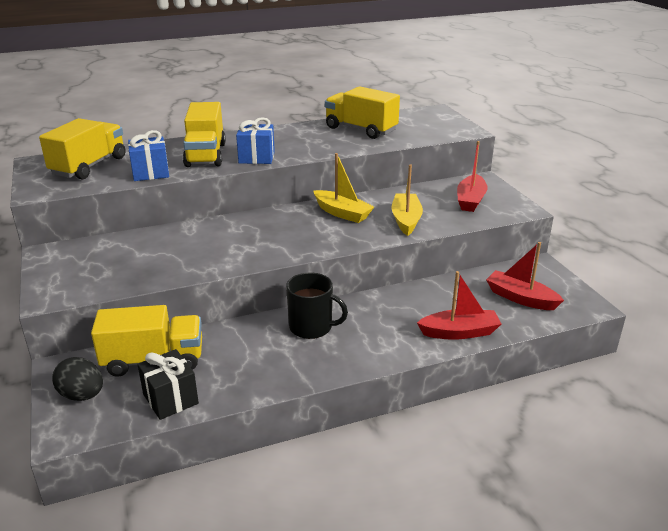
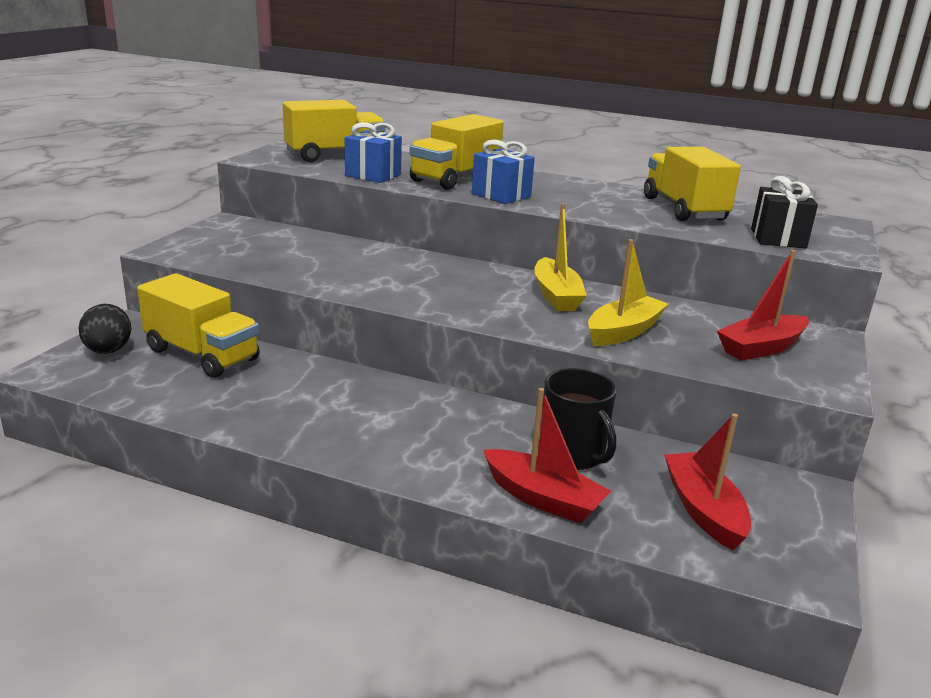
camera: 40 degrees right, 5 degrees down
black gift [137,349,199,420] -> black gift moved to [751,176,818,249]
black mug [286,273,348,339] -> black mug moved to [541,368,617,470]

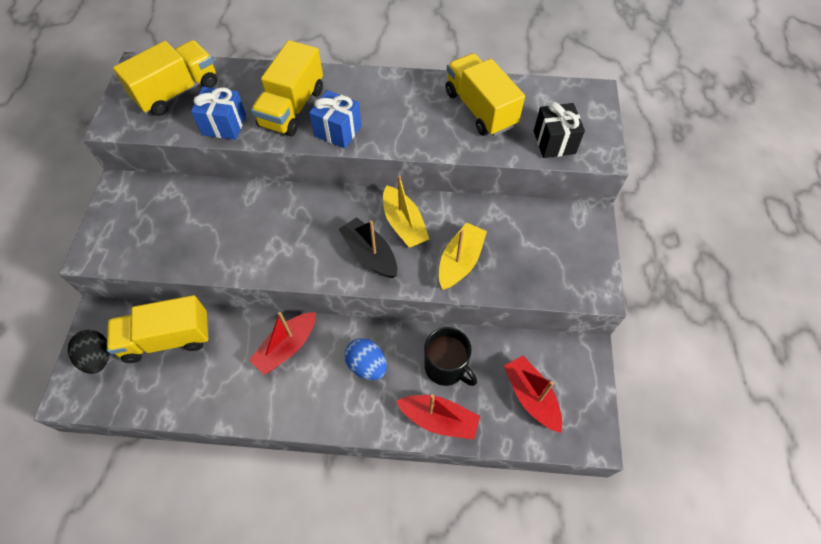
camera: 15 degrees left, 35 degrees up
yellow truck [137,273,260,378] -> yellow truck turned 150 degrees clockwise [107,295,209,363]
red boat [717,250,809,361] -> red boat moved to [249,312,316,375]
none -> black boat [339,217,397,278]
none -> blue egg [344,338,387,380]

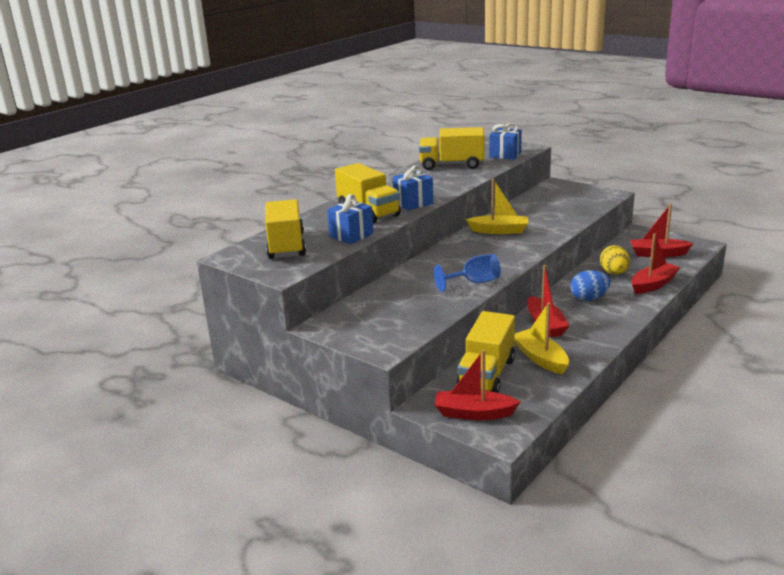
camera: 55 degrees left, 35 degrees down
black egg [68,330,110,374] -> red boat [435,350,520,420]
black boat [339,217,397,278] -> none
black mug [424,327,477,386] -> yellow egg [600,245,630,275]
yellow boat [439,222,487,290] -> yellow boat moved to [515,302,569,374]
black gift [534,102,585,158] -> blue gift [489,123,522,160]
none -> blue goblet [434,254,501,292]

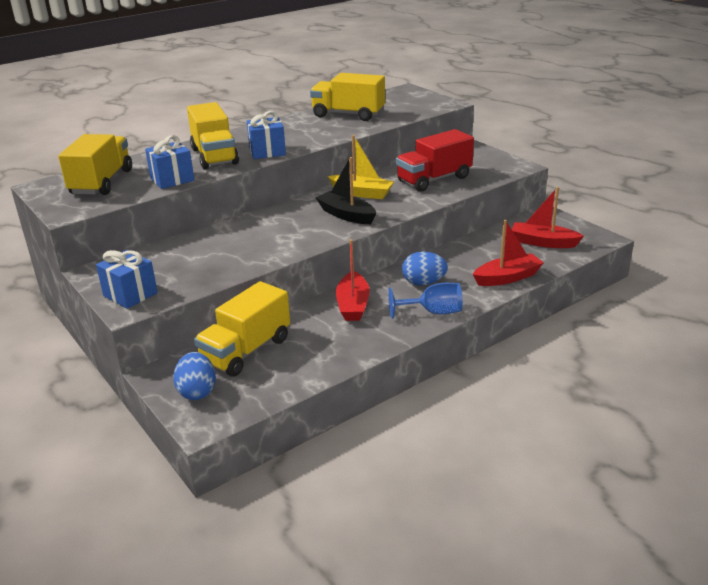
camera: 15 degrees right, 5 degrees up
blue goblet [434,254,501,292] -> blue goblet moved to [388,283,463,319]
red boat [435,350,520,420] -> blue egg [173,352,216,400]
blue gift [489,123,522,160] -> blue gift moved to [96,250,158,309]
yellow boat [515,302,569,374] -> none
yellow egg [600,245,630,275] -> none
none -> black boat [315,157,376,224]
none -> red truck [396,129,474,192]

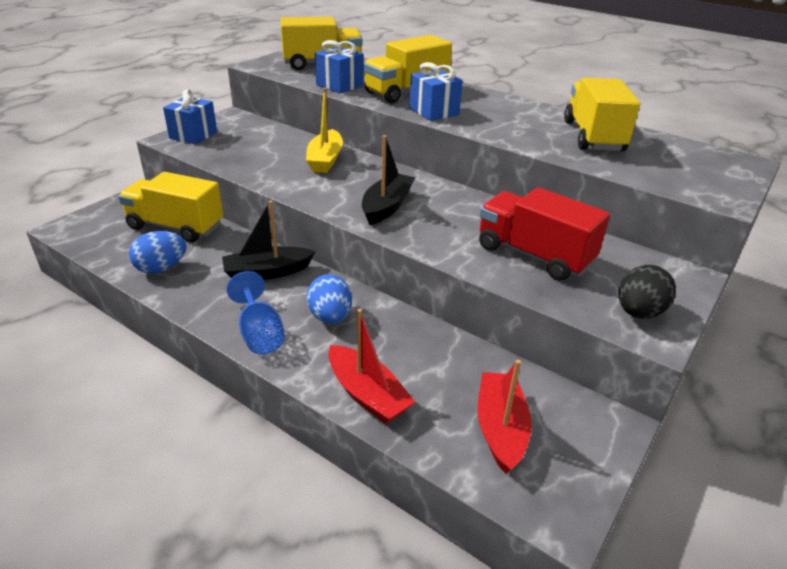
camera: 70 degrees right, 5 degrees up
blue egg [173,352,216,400] -> blue egg moved to [129,231,187,274]
yellow boat [328,135,394,199] -> yellow boat moved to [306,88,343,173]
red boat [336,239,370,321] -> black boat [222,200,315,280]
none -> black egg [619,265,676,319]

